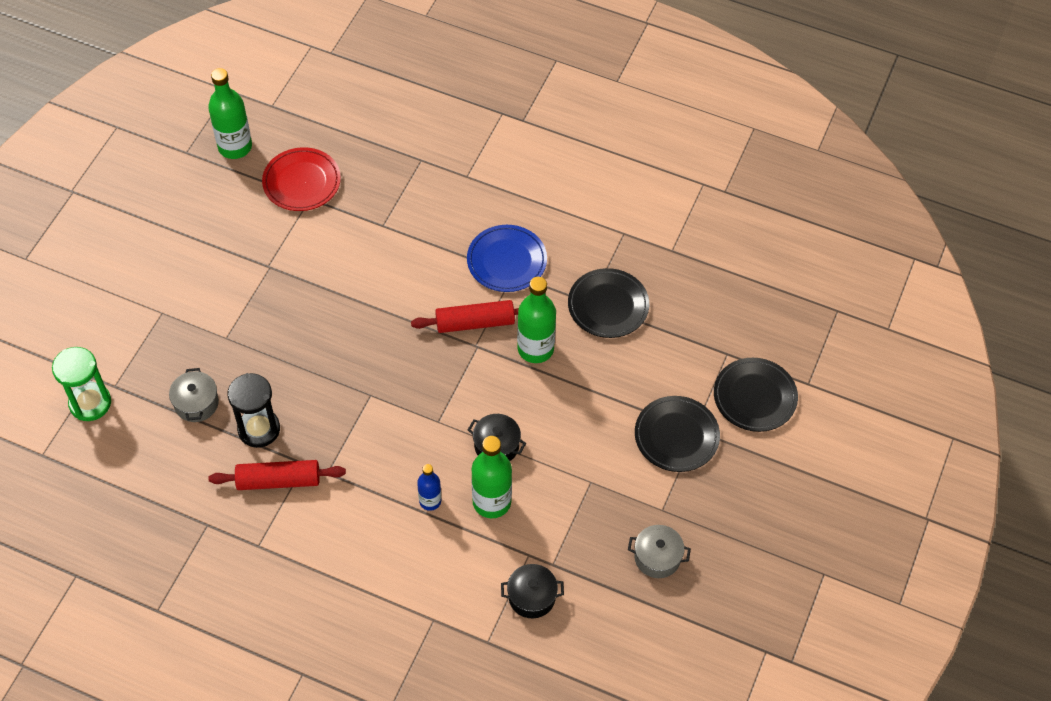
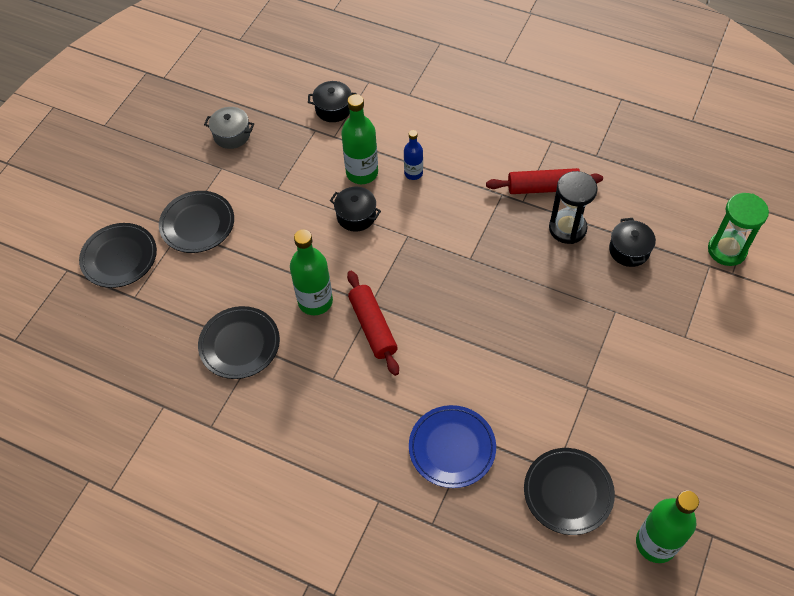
camera: 175 degrees left, 0 degrees up
grey pot [169,368,219,422] -> black pot [609,218,656,267]
red plate [262,147,341,211] -> black plate [524,448,615,535]
red rolling pin [411,300,519,333] -> red rolling pin turned 75 degrees clockwise [347,271,399,376]
blue plate [467,225,547,292] -> blue plate moved to [409,405,496,488]

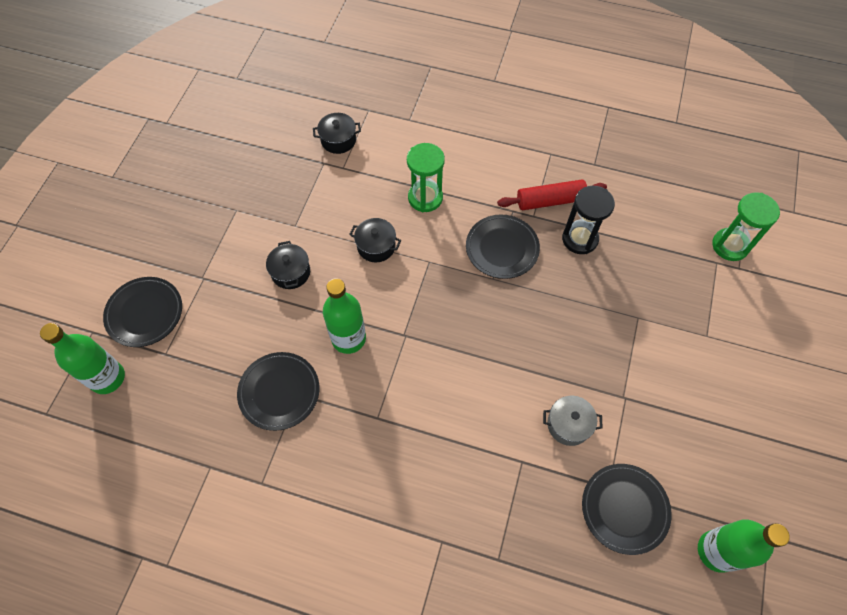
camera: 10 degrees left, 5 degrees up
black plate [159,191,234,253] -> black plate moved to [466,215,540,279]
grey pot [204,107,254,149] -> grey pot moved to [543,396,602,446]
green bottle [341,94,378,184] -> green bottle moved to [40,323,125,394]
red rolling pin [347,271,399,376] -> none
blue bottle [404,130,423,180] -> green hourglass [407,143,445,212]
blue plate [409,405,496,488] -> none
black pot [609,218,656,267] -> black pot moved to [266,241,310,289]

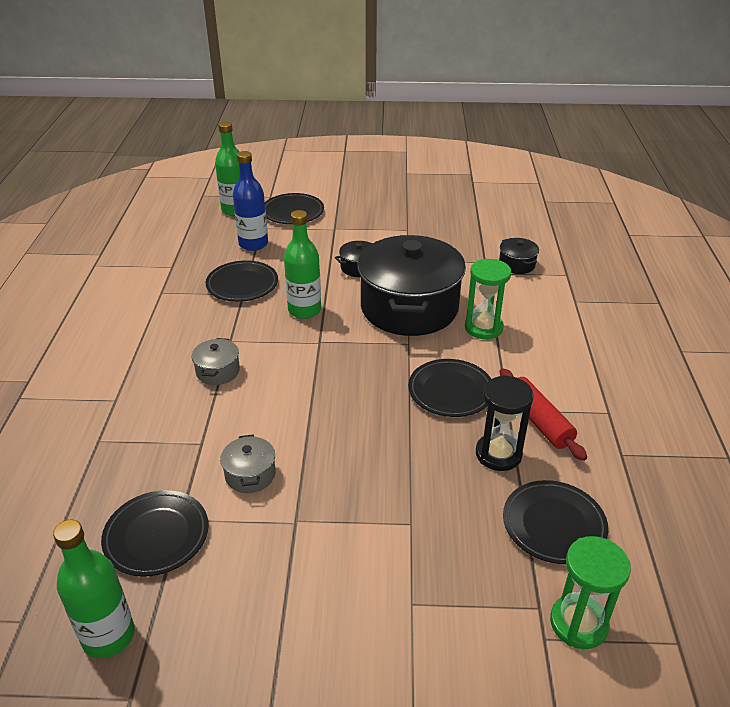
camera: 75 degrees right, 25 degrees down
black pot [349,218,401,263] -> black pot [358,235,466,336], size x2.49
none -> grey pot [192,338,240,385]
none -> blue bottle [233,151,268,251]
none -> black plate [503,480,608,564]

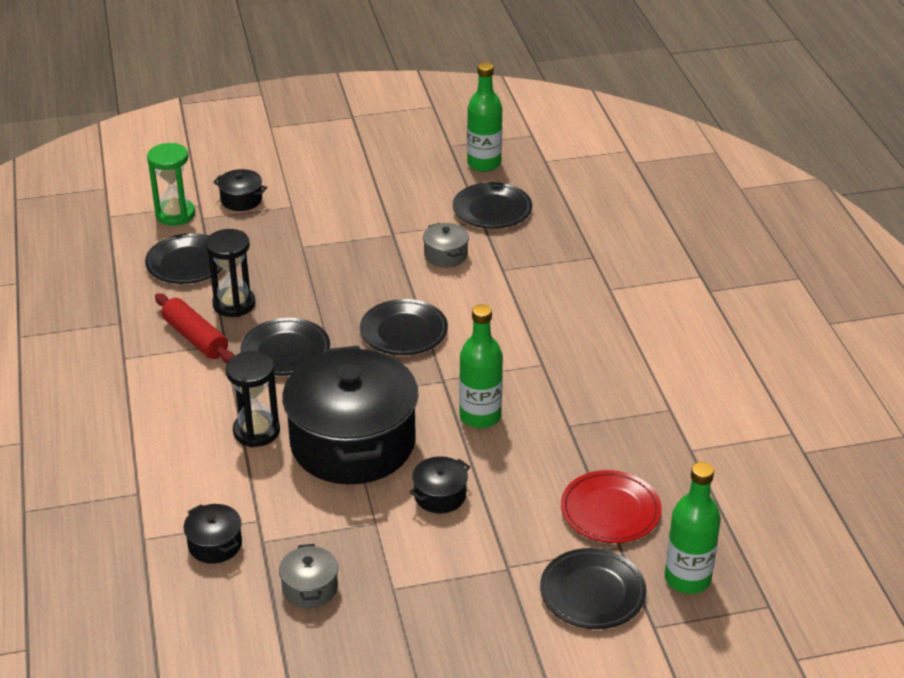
camera: 165 degrees right, 0 degrees up
grey pot [192,338,240,385] -> grey pot moved to [279,544,338,608]
black plate [206,260,278,302] -> black plate moved to [360,299,448,355]
blue bottle [233,151,268,251] -> red plate [561,470,662,543]
green hourglass [465,259,511,339] -> black hourglass [226,351,280,447]
none -> black pot [213,169,267,211]

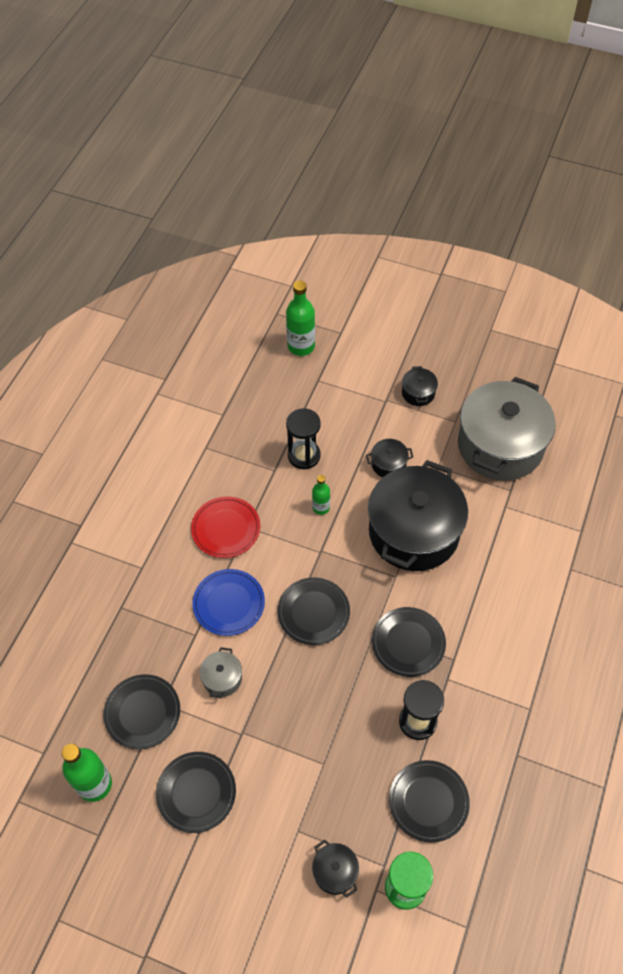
camera: 145 degrees left, 20 degrees up
red rolling pin [155,293,234,363] -> none
black pot [184,504,242,563] -> black pot moved to [402,366,438,406]
black hourglass [226,351,280,447] -> black hourglass moved to [286,408,321,469]
grey pot [279,544,338,608] -> grey pot [458,377,556,481], size x2.49
green bottle [459,304,503,428] -> green bottle [312,475,330,515], size x0.58
black plate [540,548,646,629] -> black plate moved to [156,752,236,833]
red plate [561,470,662,543] -> red plate moved to [191,497,261,558]
none -> blue plate [192,569,265,636]

